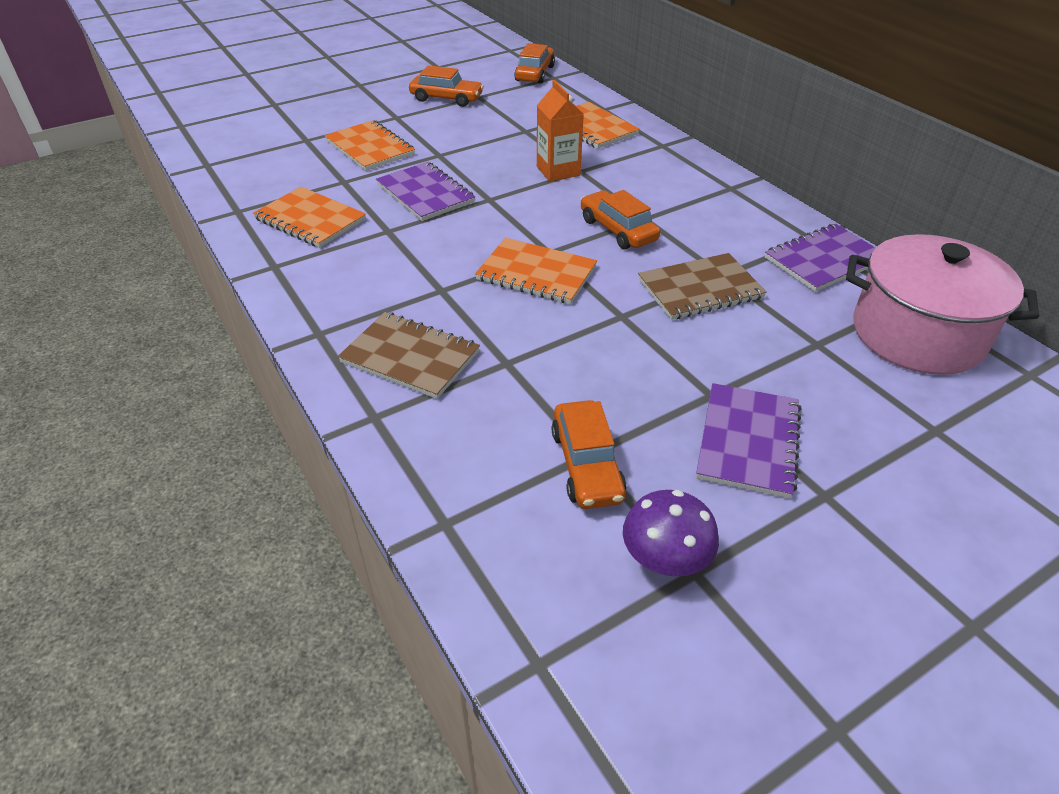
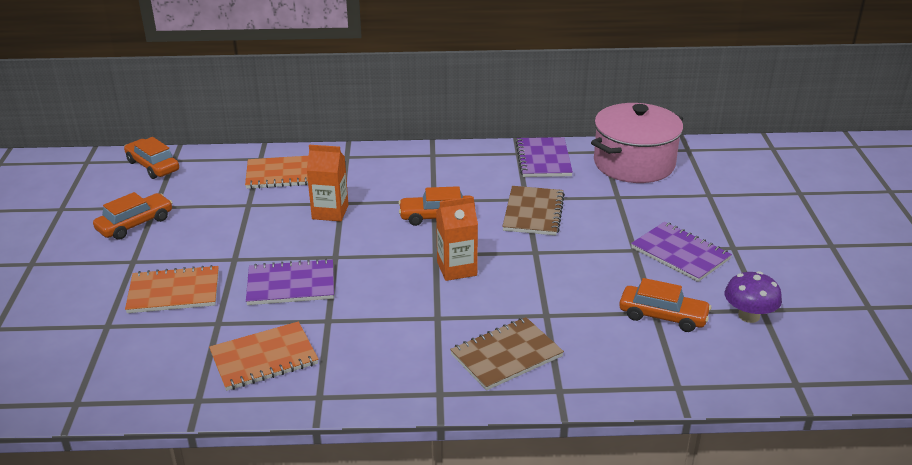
camera: 60 degrees left, 10 degrees down
orange notebook [475,238,597,304] -> orange carton [436,196,478,281]

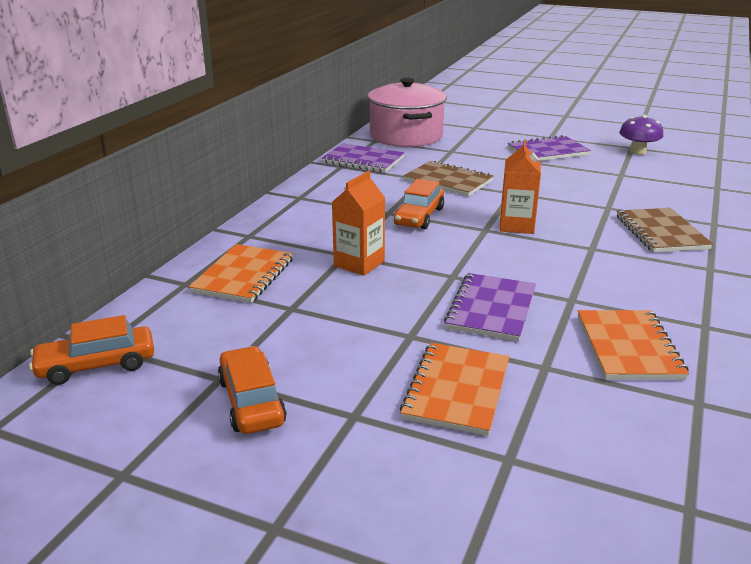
camera: 65 degrees left, 5 degrees down
orange car [619,278,711,332] -> none

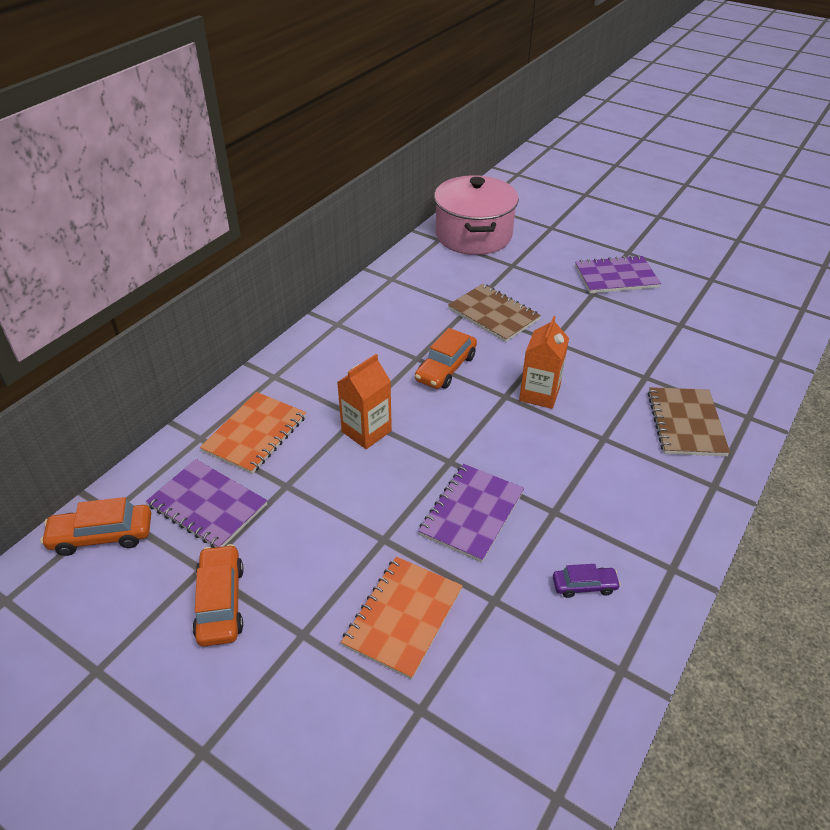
camera: 10 degrees right, 15 degrees up
purple notebook [322,143,405,172] -> purple notebook moved to [146,459,267,548]
orange notebook [578,310,689,380] -> purple car [553,564,621,598]
purple mushroom [619,115,663,155] -> none

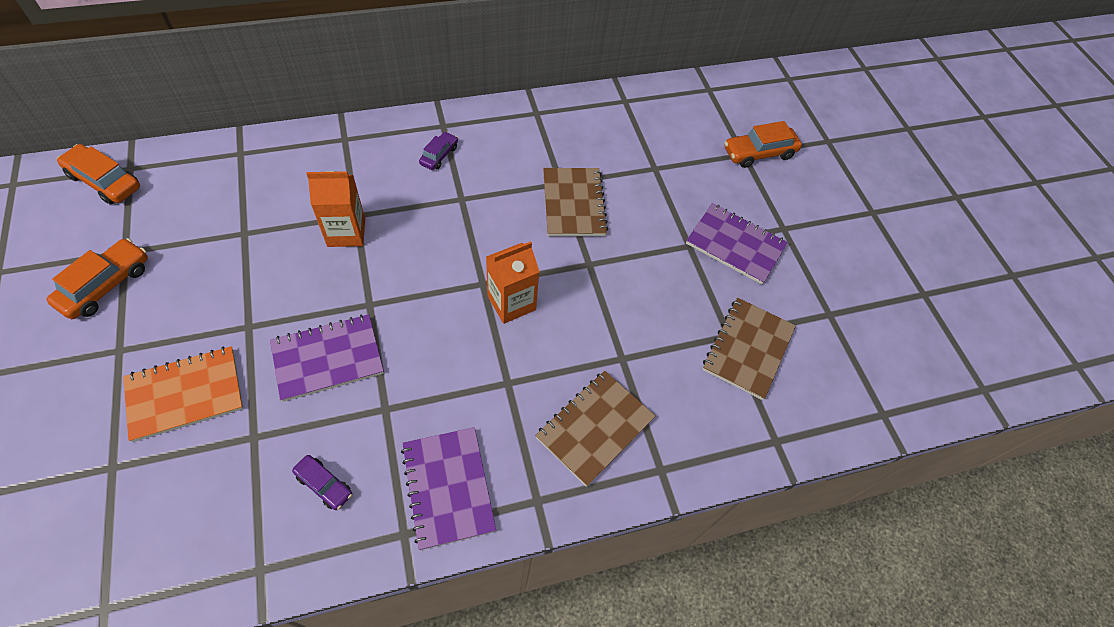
camera: 35 degrees right, 15 degrees up
purple notebook [146,459,267,548] -> purple notebook moved to [401,427,496,550]
orange notebook [200,392,306,474] -> none
orange car [415,328,477,389] -> orange car moved to [724,121,802,168]
pink pot [434,175,519,255] -> none
none -> purple car [419,132,458,170]
none -> brown notebook [702,298,796,400]

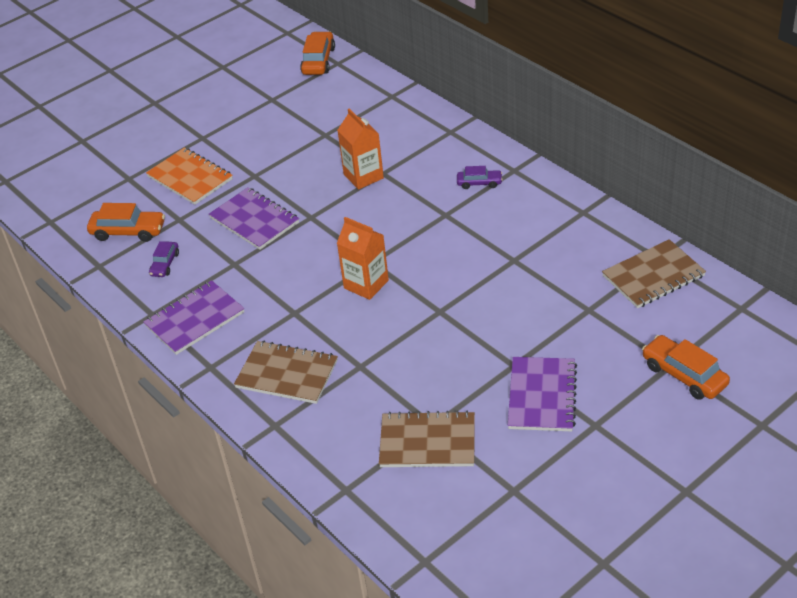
camera: 75 degrees right, 15 degrees down
orange car [47,238,148,319] -> orange car moved to [87,203,165,242]
brown notebook [543,168,608,236] -> brown notebook moved to [602,239,706,308]

